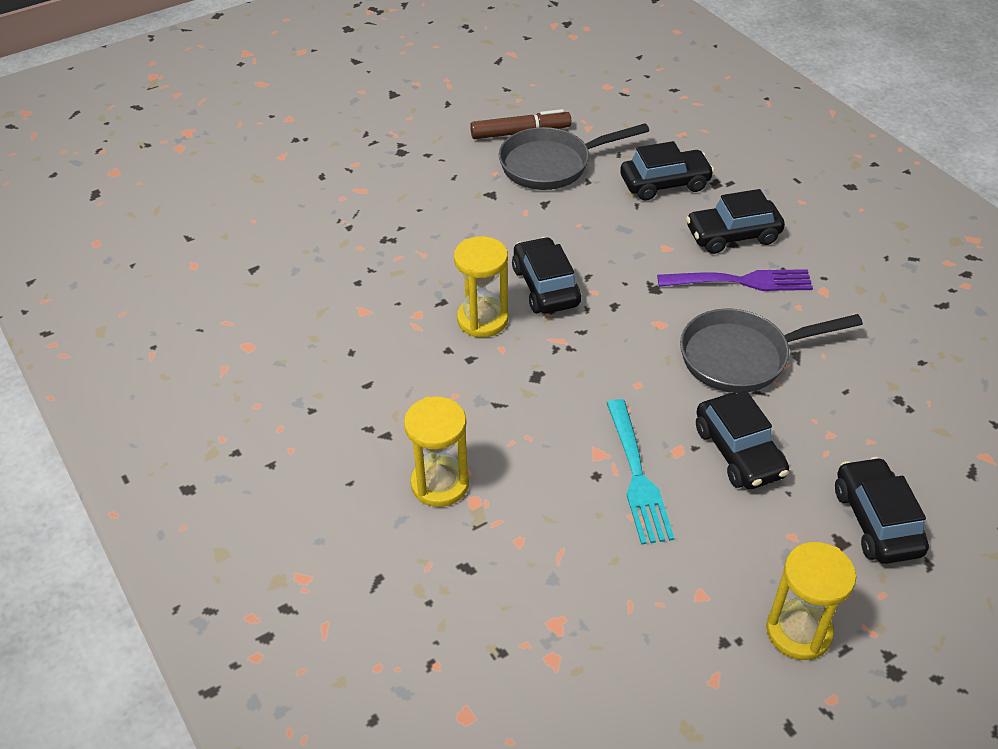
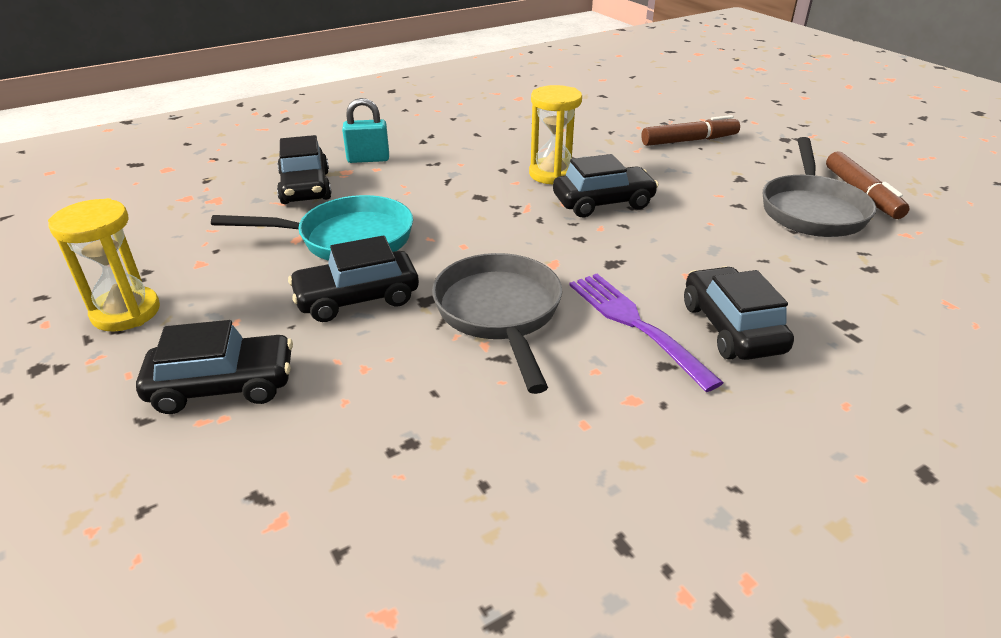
camera: 90 degrees right, 10 degrees down
yellow hourglass [404,396,469,507] -> turquoise padlock [342,98,389,163]
grey pan [499,123,649,190] -> grey pan turned 150 degrees counterclockwise [763,137,876,237]
turquoise fork [607,399,674,545] -> turquoise pan [211,195,413,261]
black car [620,141,714,201] -> black car moved to [277,135,332,204]
purple fork [657,269,813,291] -> purple fork turned 150 degrees clockwise [569,274,724,392]
none -> brown marker [641,115,740,146]

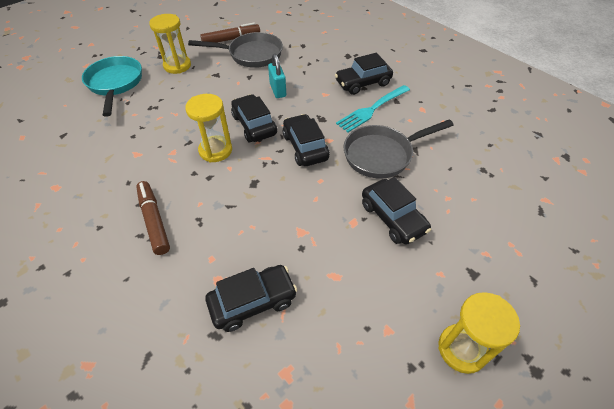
camera: 100 degrees left, 15 degrees up
black car [136,320,293,414] -> black car moved to [283,114,330,166]
turquoise pan [211,195,413,261] -> turquoise pan moved to [82,56,142,117]
turquoise padlock [342,98,389,163] -> turquoise padlock moved to [268,54,286,98]
purple fork [569,274,724,392] -> turquoise fork [336,85,410,132]
brown marker [641,115,740,146] -> brown marker moved to [136,181,170,255]
none -> yellow hourglass [149,14,191,74]

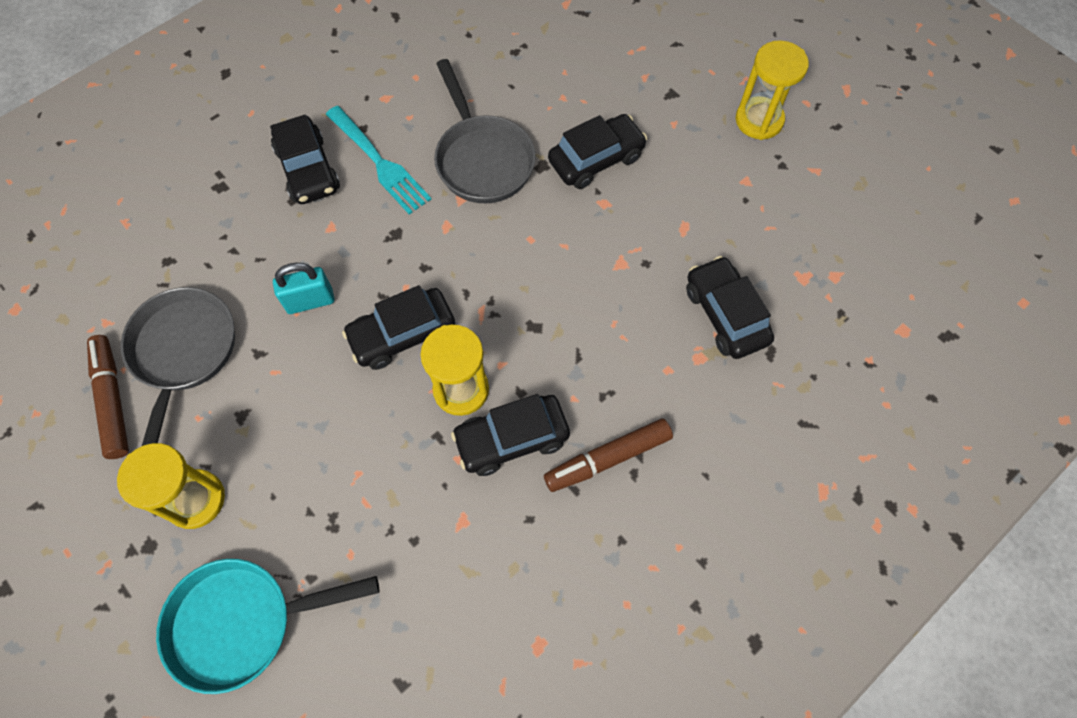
camera: 90 degrees left, 15 degrees up
black car [283,114,330,166] -> black car moved to [451,394,570,476]

